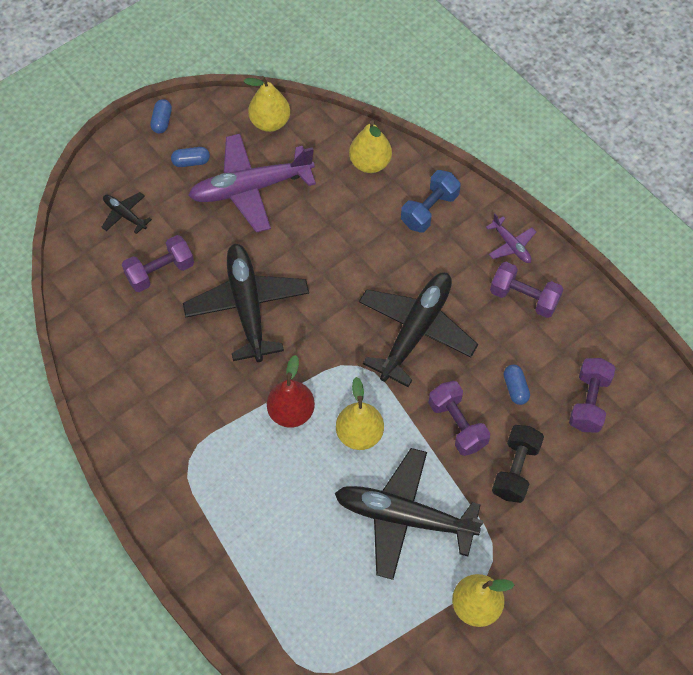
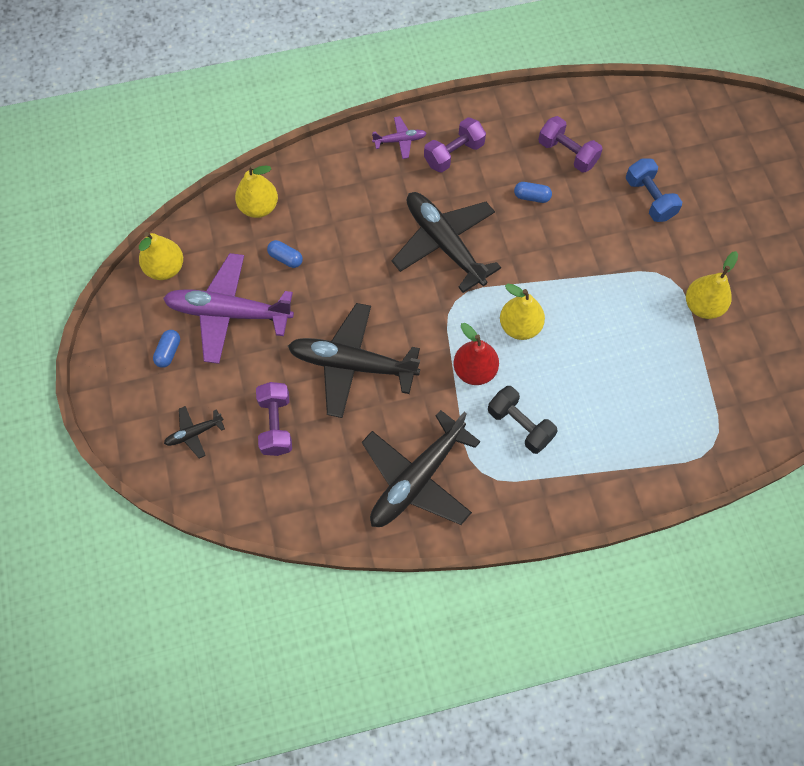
camera: 65 degrees left, 5 degrees up
blue capsule [150,99,172,134] -> blue capsule moved to [267,240,303,268]
purple plane [188,134,316,233] -> purple plane turned 90 degrees clockwise [163,253,294,364]
black plane [335,448,483,580] -> black plane moved to [362,410,481,527]
blue dumbbell [401,170,461,233] -> blue dumbbell moved to [626,158,682,222]
purple dumbbell [429,381,490,456] -> none
black dumbbell [492,425,544,503] -> black dumbbell moved to [488,386,558,454]

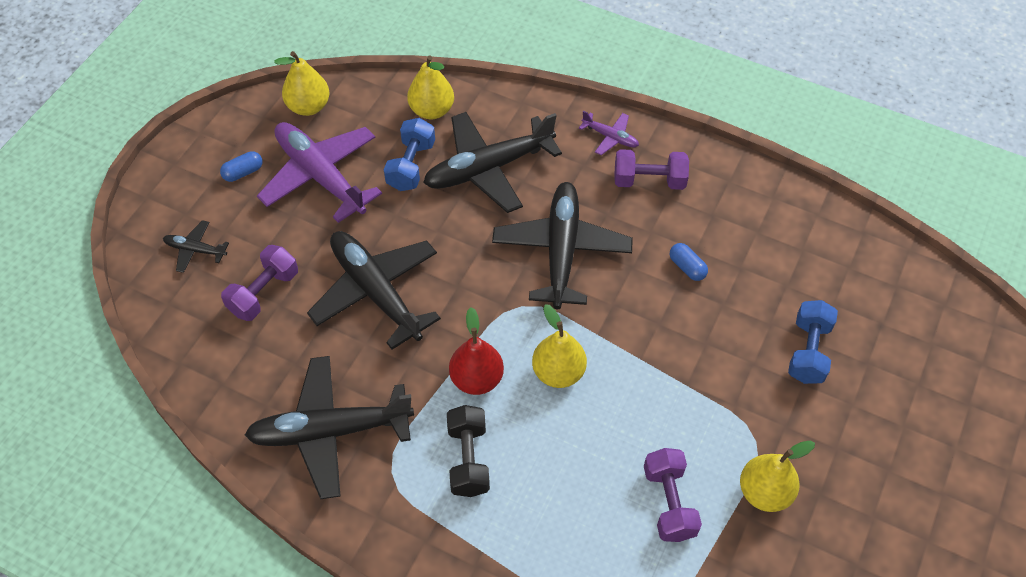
camera: 40 degrees right, 10 degrees down
blue capsule [267,240,303,268] -> blue dumbbell [384,118,435,191]
purple dumbbell [538,116,603,173] -> purple dumbbell moved to [644,448,702,542]
none -> black plane [423,112,562,213]

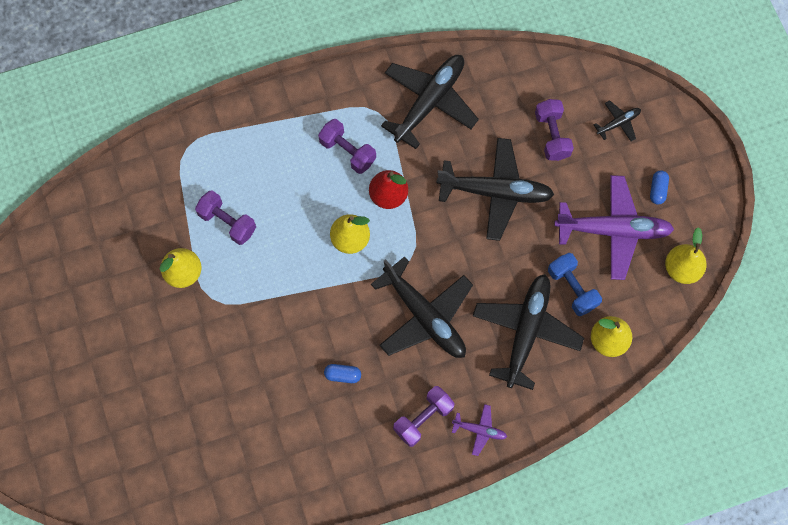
camera: 135 degrees right, 15 degrees up
black dumbbell [447,405,490,497] -> purple dumbbell [318,119,376,174]
purple plane [579,111,639,155] -> purple plane turned 150 degrees counterclockwise [452,404,507,456]
blue dumbbell [788,300,838,384] -> none

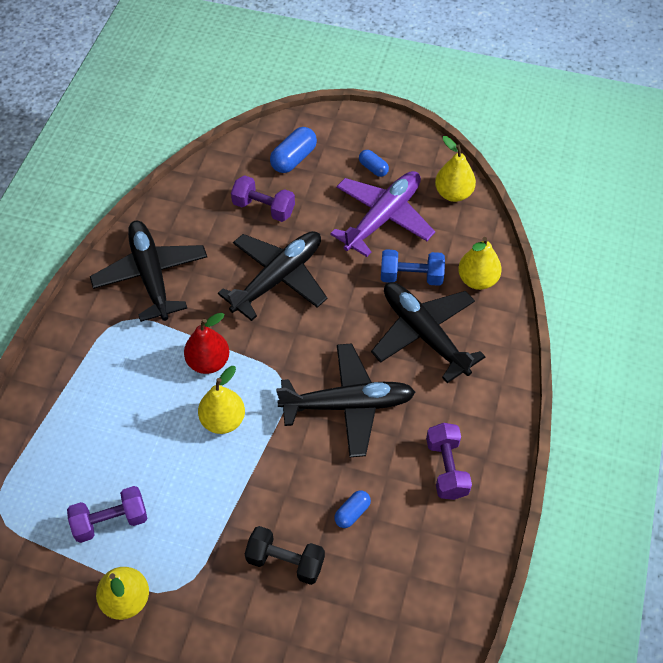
camera: 55 degrees left, 15 degrees down
purple dumbbell [318,119,376,174] -> none
purple plane [452,404,507,456] -> none
black plane [594,100,641,141] -> blue capsule [270,127,317,173]
none -> black dumbbell [245,526,325,585]

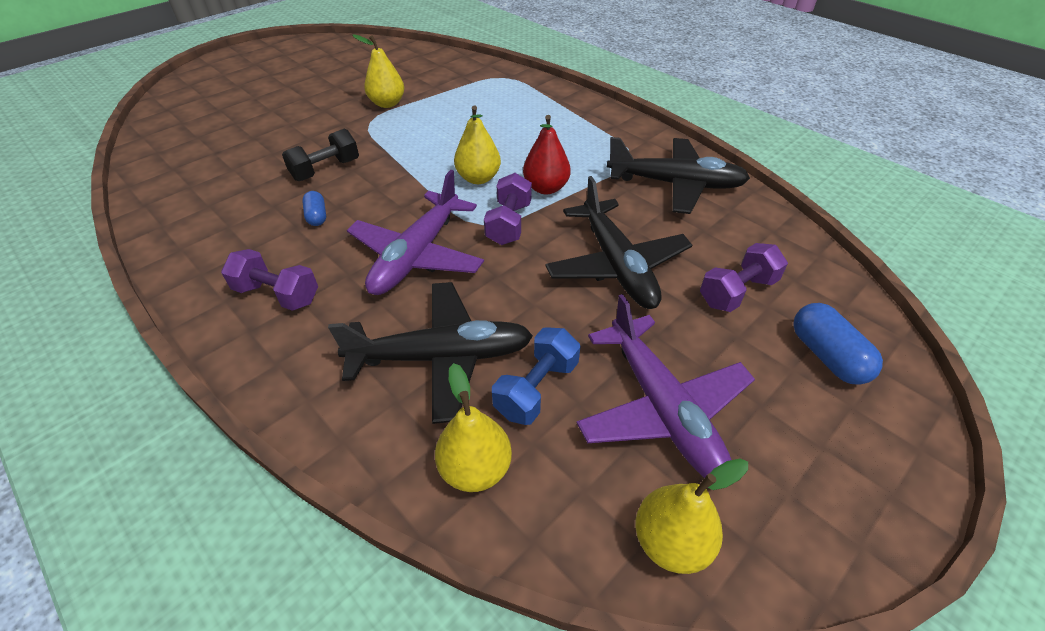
camera: 120 degrees right, 10 degrees down
purple dumbbell [67,486,147,543] -> purple dumbbell moved to [484,173,532,245]
black plane [276,343,415,457] -> purple plane [347,170,484,295]
blue capsule [359,150,389,177] -> none

